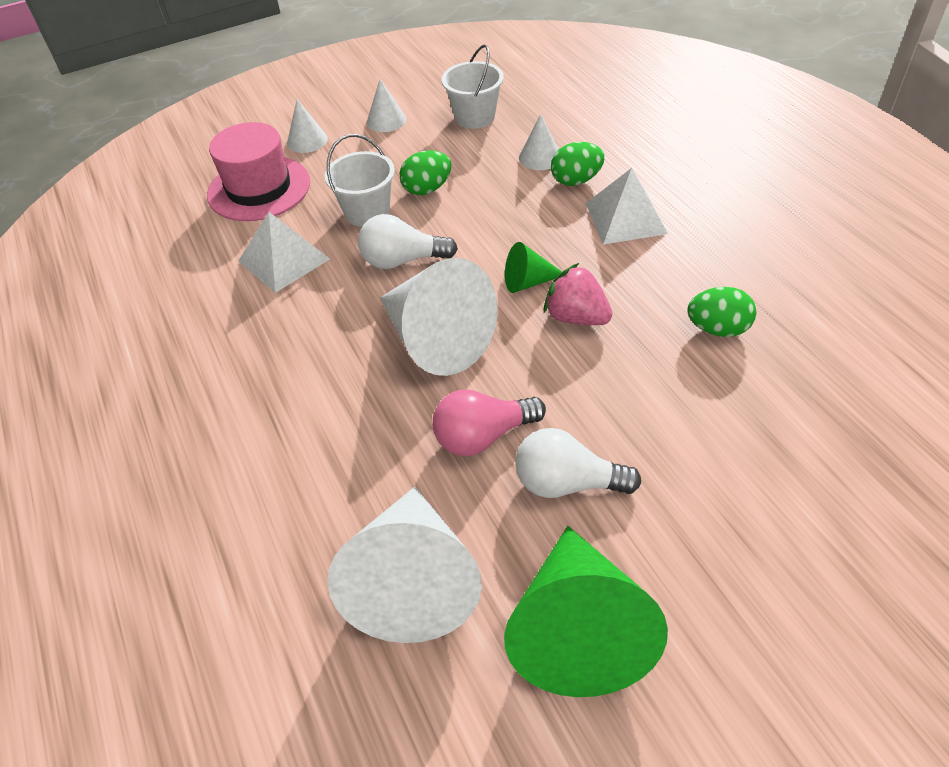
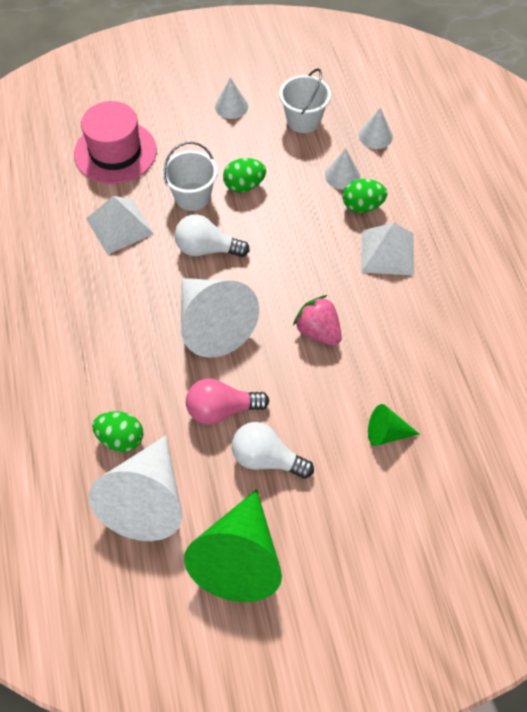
camera: 10 degrees right, 10 degrees up
white cone [287,99,328,153] -> white cone moved to [359,108,393,149]
green cone [505,242,562,293] -> green cone moved to [368,404,419,446]
green egg [687,287,756,337] -> green egg moved to [92,411,143,452]

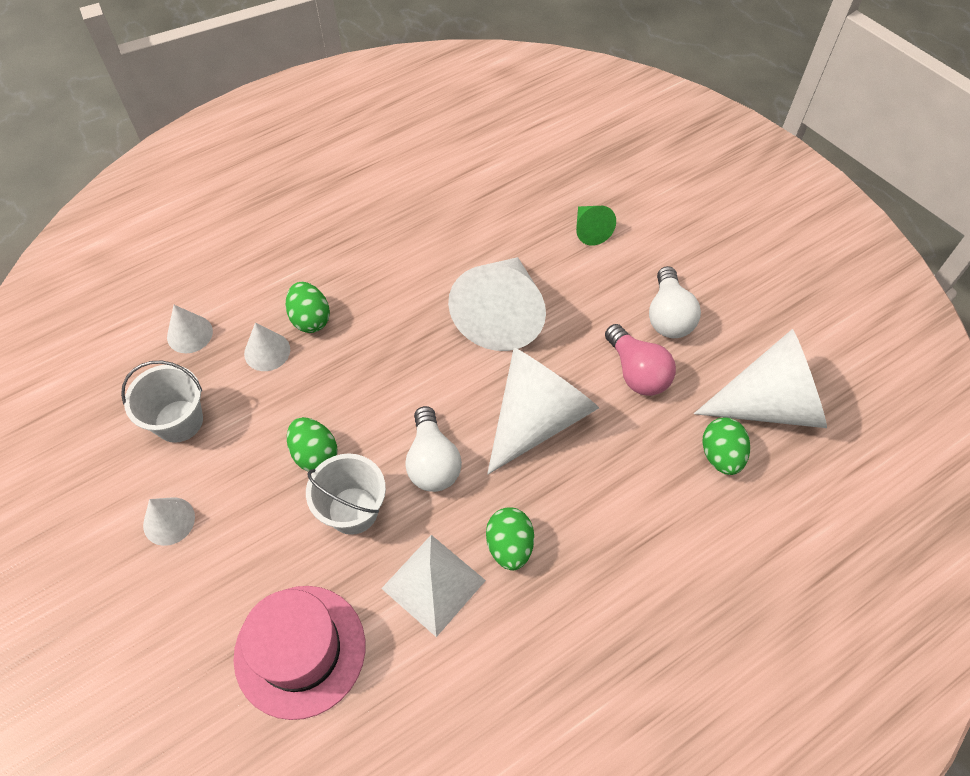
camera: 110 degrees left, 0 degrees up
green cone [184,489,282,602] -> none
pink strawberry [293,295,342,346] -> white cone [448,257,546,351]
white pyramid [361,223,414,275] -> none
none -> green egg [486,507,534,571]

